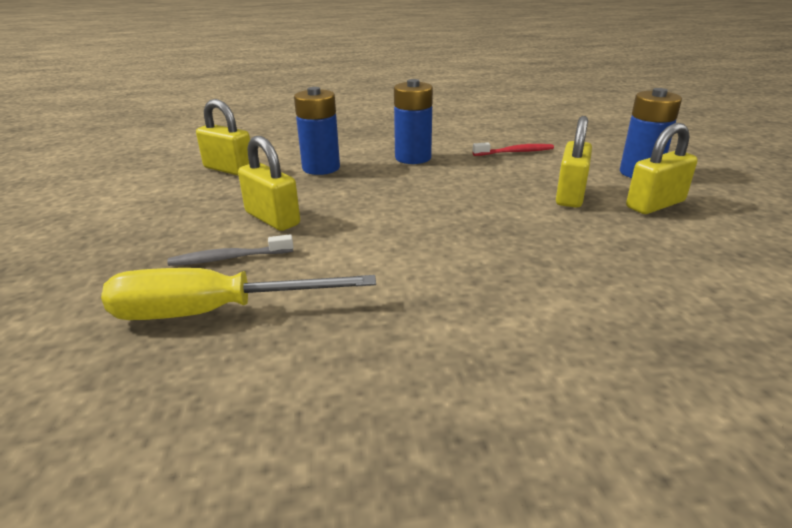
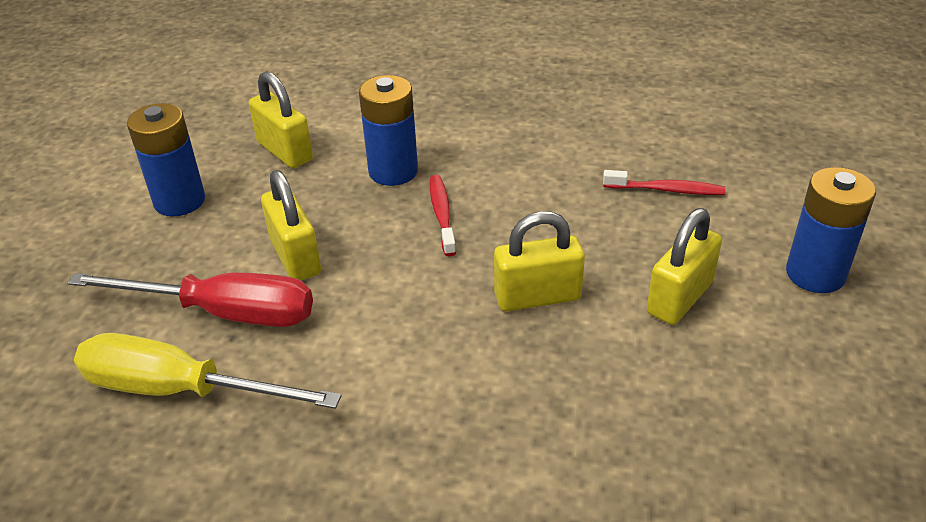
camera: 20 degrees right, 10 degrees up
grey toothbrush [167,234,294,266] -> red screwdriver [68,273,313,327]
blue battery [394,79,433,164] -> blue battery moved to [127,103,205,216]
yellow padlock [626,123,697,214] -> yellow padlock moved to [494,211,585,311]
none -> red toothbrush [430,175,456,256]

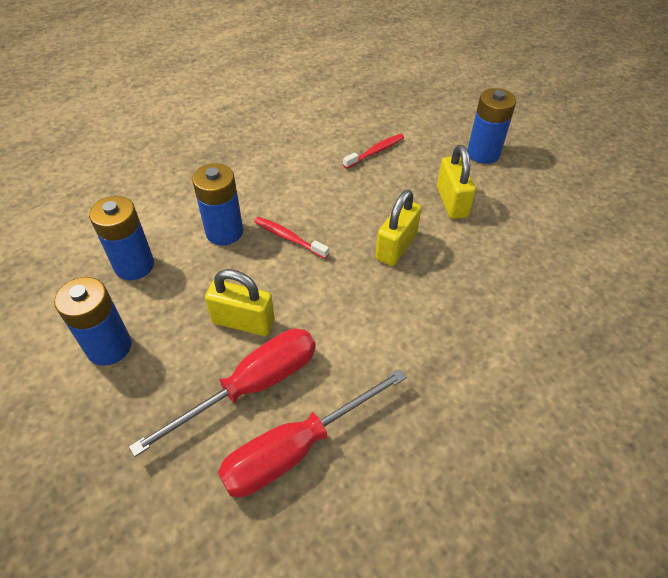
camera: 50 degrees left, 10 degrees up
yellow screwdriver [74,333,342,409] -> red screwdriver [218,369,407,497]
yellow padlock [249,71,313,168] -> blue battery [89,196,154,280]

